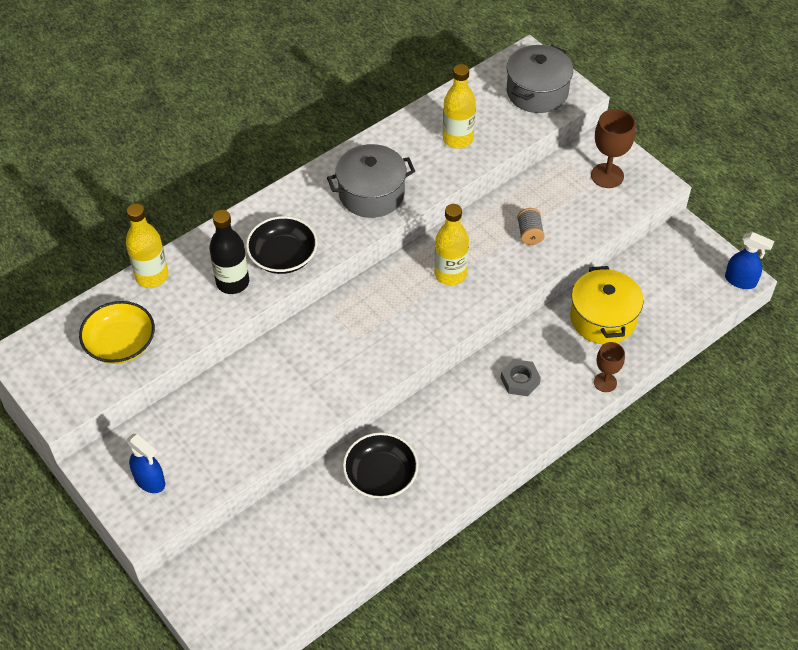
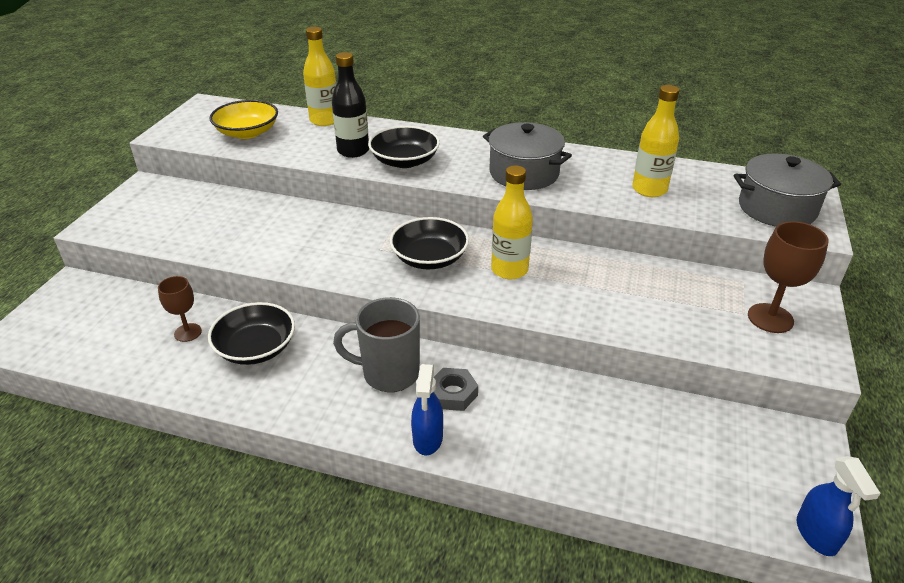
camera: 55 degrees right, 15 degrees down
blue spray bottle [127,434,165,493] -> blue spray bottle moved to [411,364,443,455]
grey spool [517,208,545,245] -> none
yellow pot [570,266,643,344] -> none
brown goblet [594,342,625,392] -> brown goblet moved to [158,276,202,342]
none -> grey mug [333,297,420,392]
none -> black bowl [390,217,469,269]

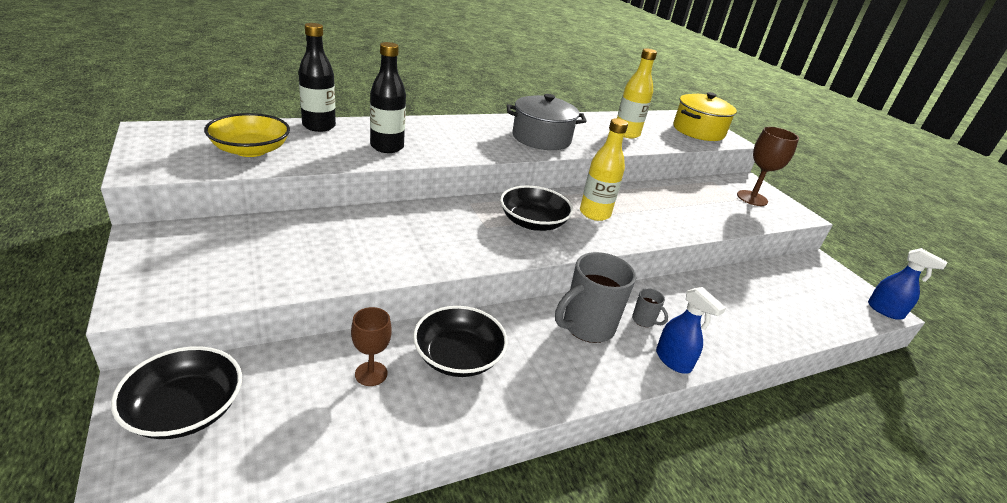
camera: 45 degrees left, 5 degrees down
yellow bottle [303,27,336,126] -> black bottle [298,23,336,132]
black bowl [368,126,440,168] -> black bowl moved to [111,346,242,439]
grey nut [434,368,478,411] -> grey mug [632,288,668,327]
grey pot [734,154,841,227] -> yellow pot [673,92,737,141]

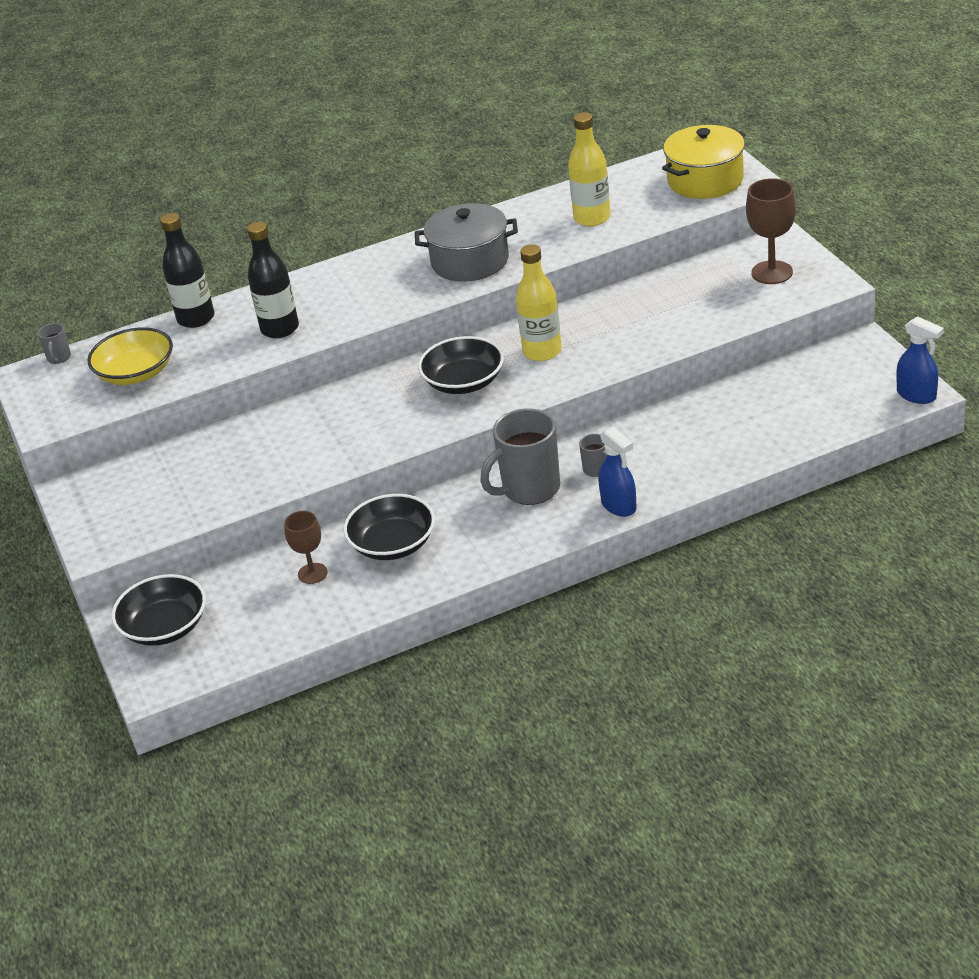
camera: 10 degrees right, 5 degrees up
none -> grey mug [38,323,71,364]

